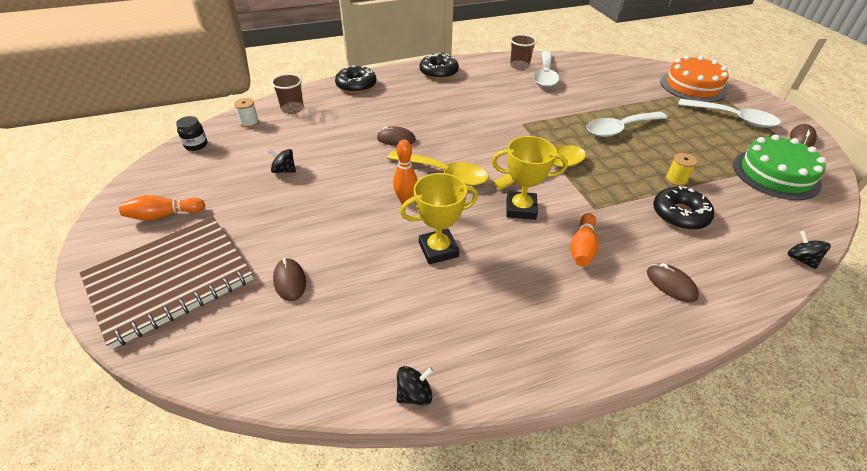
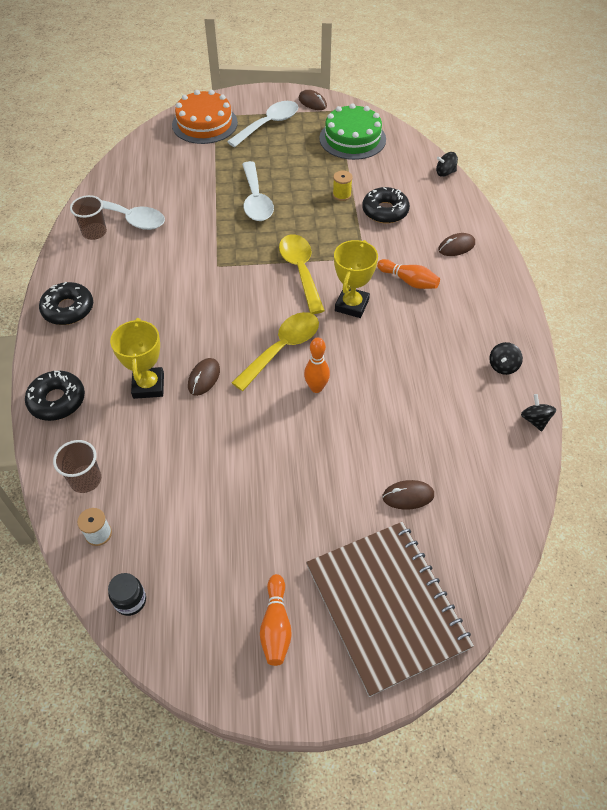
camera: 75 degrees left, 10 degrees up
black spinning top [268,149,296,173] -> black spinning top moved to [489,342,523,375]
yellow trophy [400,173,478,264] -> yellow trophy moved to [110,318,164,399]

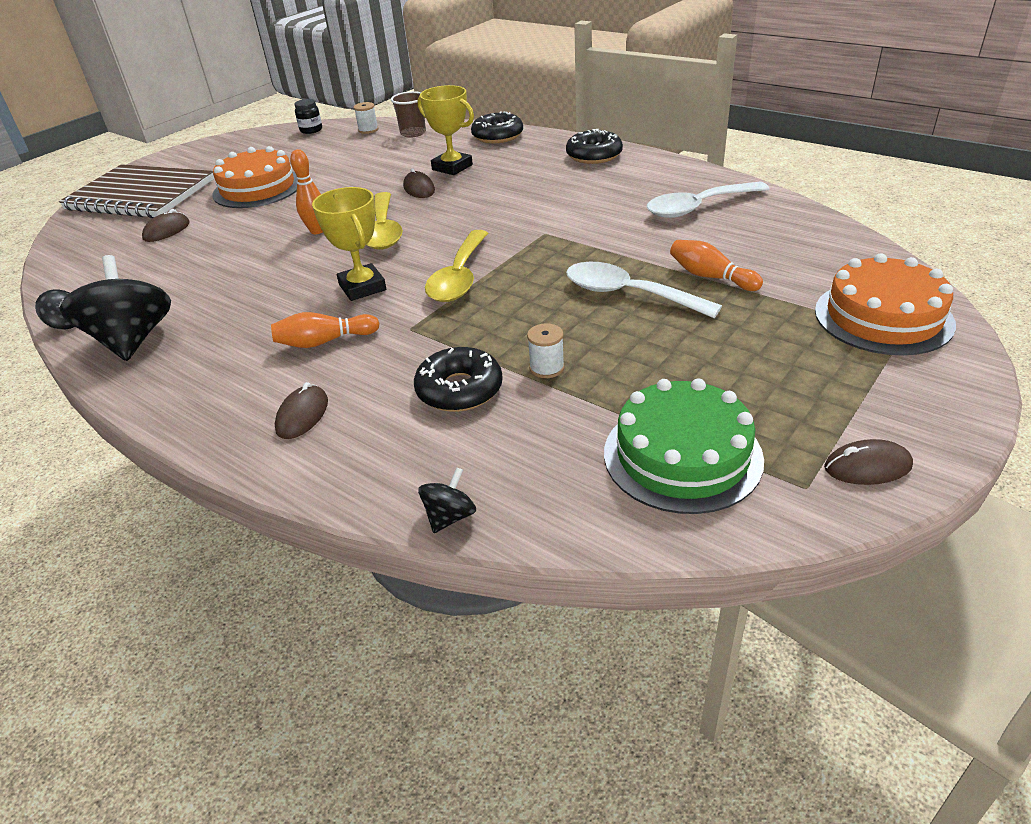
camera: 135 degrees right, 15 degrees down
brown cup [70,195,107,240] -> none
white spoon [227,101,298,147] -> none
orange bowling pin [260,574,292,666] -> orange bowling pin moved to [670,240,763,291]
yellow spoon [279,234,325,314] -> yellow spoon turned 75 degrees clockwise [425,230,488,302]
yellow spool [333,171,353,201] -> white spool [527,323,565,378]
black spinning top [489,342,523,375] -> black spinning top [59,255,171,361], size x2.19
none -> orange cake [212,146,298,208]

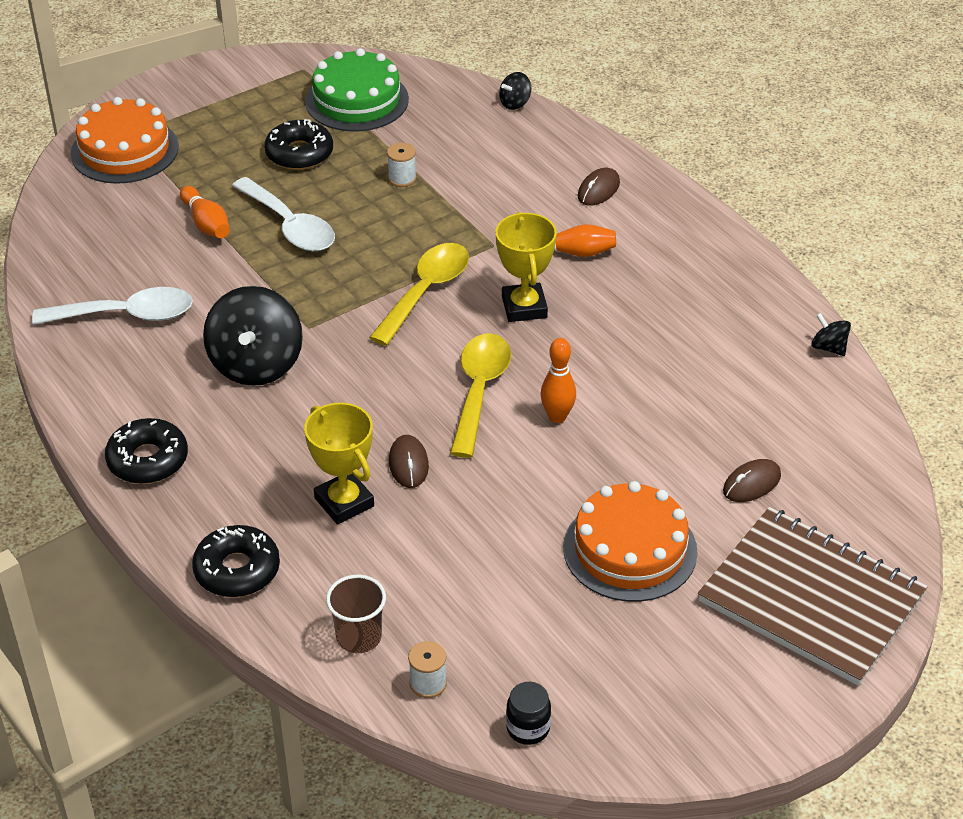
camera: 165 degrees left, 5 degrees up
black spinning top [59,255,171,361] -> black spinning top moved to [203,286,303,386]
black donut [414,347,503,412] -> black donut moved to [264,119,333,170]
brown mouse [824,439,913,485] -> none

